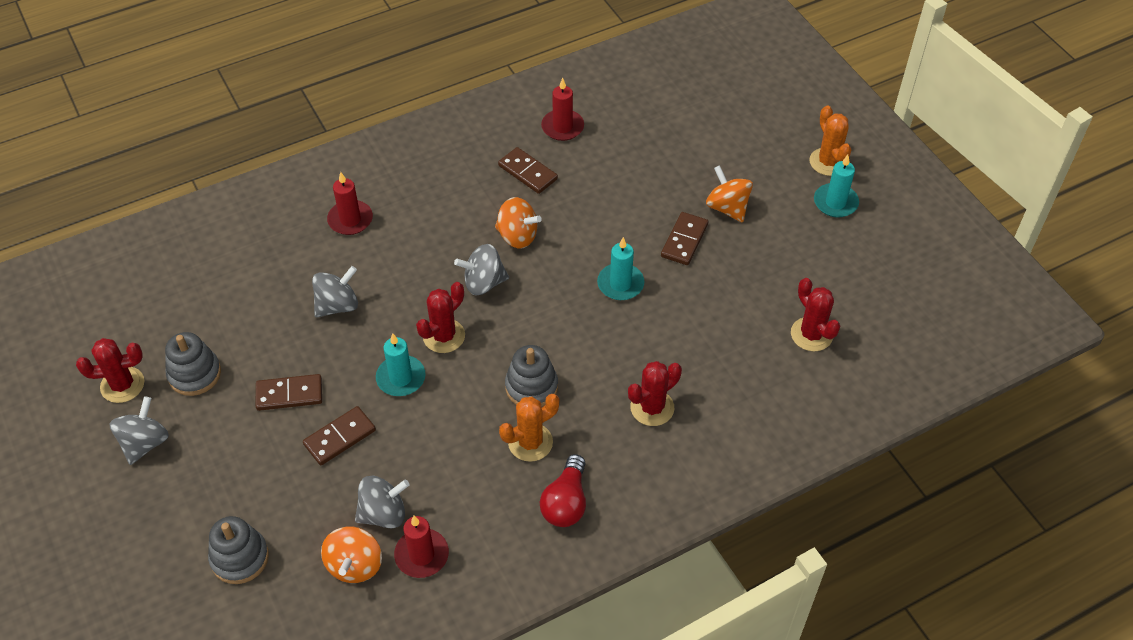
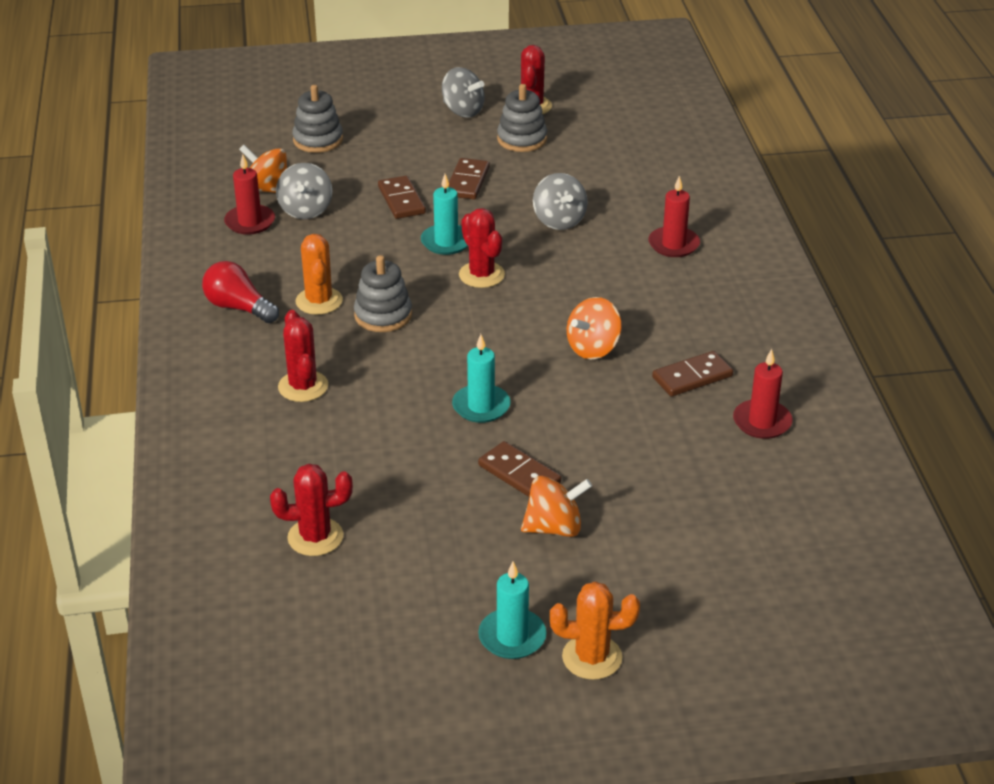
camera: 110 degrees right, 15 degrees down
grey spinning top [454,244,509,295] -> none

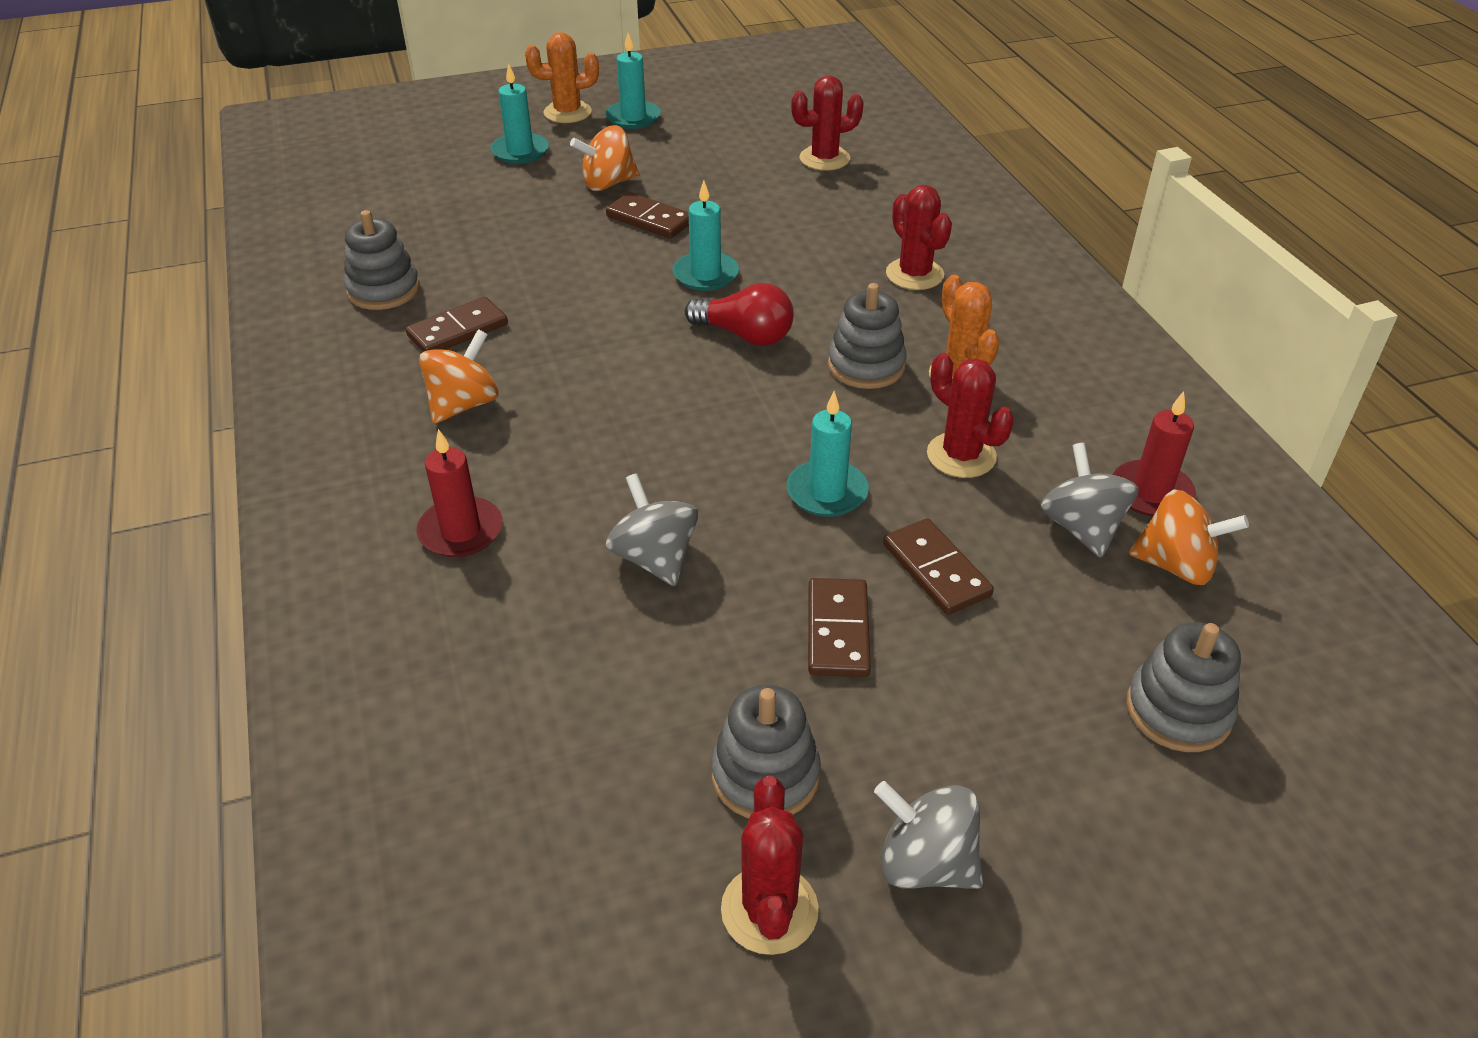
camera: 170 degrees right, 5 degrees up
red light bulb [202,261,279,323] -> red light bulb moved to [685,283,794,346]
red cactus [459,208,505,288] -> red cactus moved to [927,353,1014,478]
orange spinning top [567,297,622,360] -> orange spinning top moved to [419,329,498,424]
red candle [733,349,793,439] -> grey stacking toy [344,210,420,310]
none -> turquoise candle [491,63,549,164]

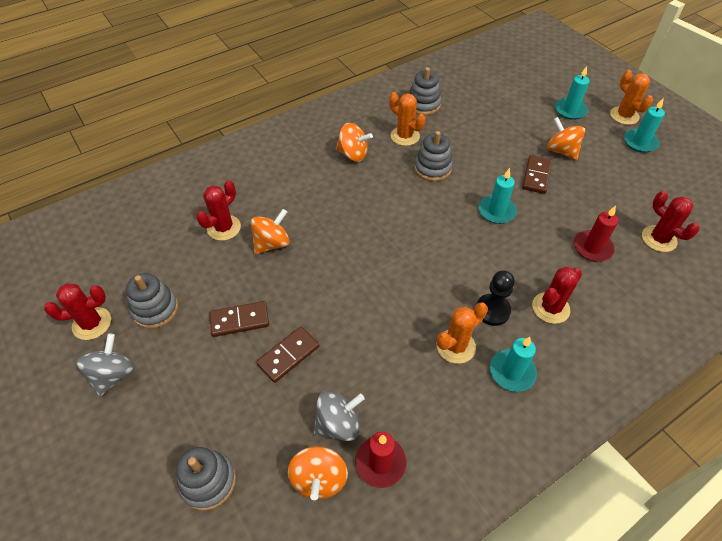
camera: 75 degrees right, 10 degrees up
brown domino [406,297,508,352] -> orange cactus [389,92,426,146]
red candle [416,429,502,557] -> red candle moved to [574,206,618,262]
grey spinning top [606,473,698,586] -> orange spinning top [251,209,290,254]
red light bulb [685,283,794,346] -> none
turquoise candle [787,391,869,517] -> turquoise candle moved to [490,337,537,392]
grey stacking toy [828,283,907,389] -> grey stacking toy moved to [414,131,453,181]
red cactus [927,353,1014,478] -> red cactus moved to [196,180,241,241]
none -> black pawn [477,270,515,326]

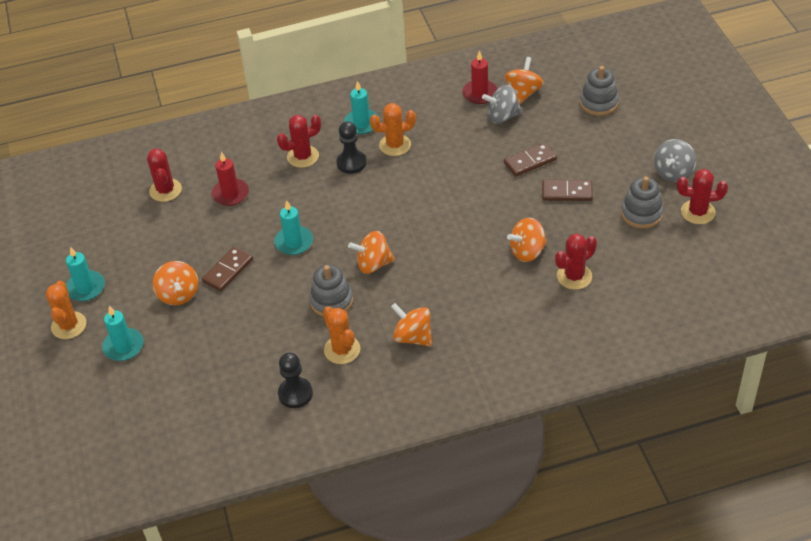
camera: 160 degrees left, 5 degrees down
grey stacking toy [409,67,441,115] -> black pawn [278,353,313,408]
none -> orange spinning top [348,231,395,274]

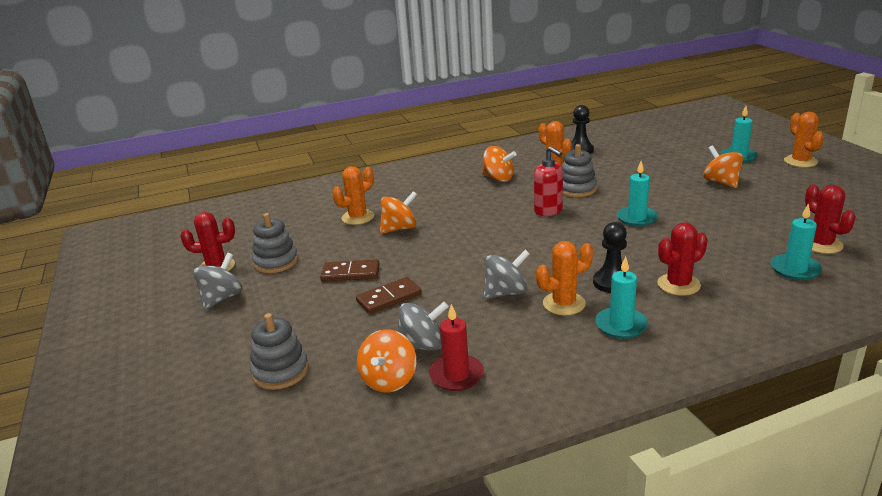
camera: 175 degrees right, 20 degrees down
turquoise candle [66,246,105,301] -> turquoise candle moved to [771,203,822,280]
brown domino [202,247,253,292] -> none
red candle [212,152,249,206] -> none
orange spinning top [348,231,395,274] -> red soap dispenser [534,146,563,216]
red cactus [555,234,597,290] -> orange cactus [332,166,374,225]
none -> grey spinning top [483,250,530,299]

